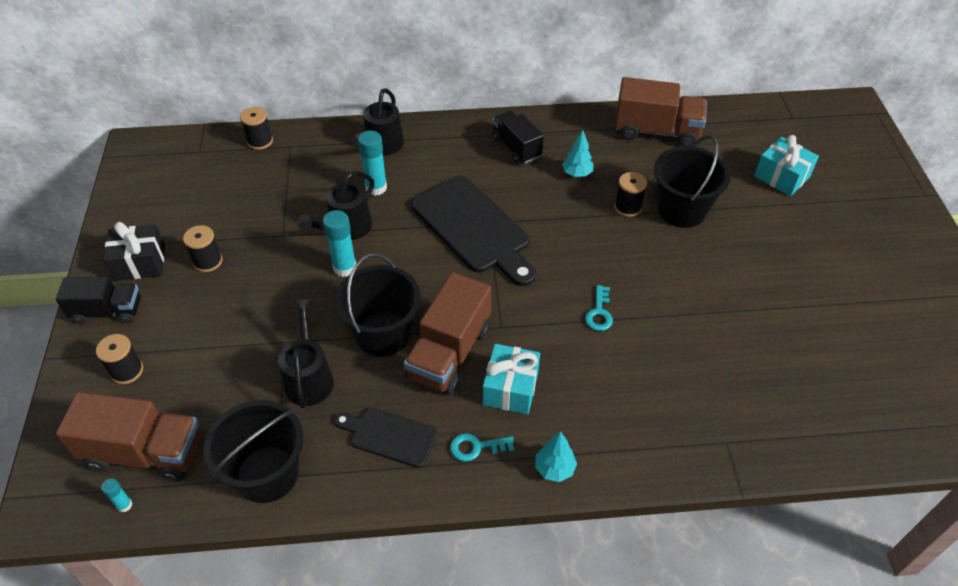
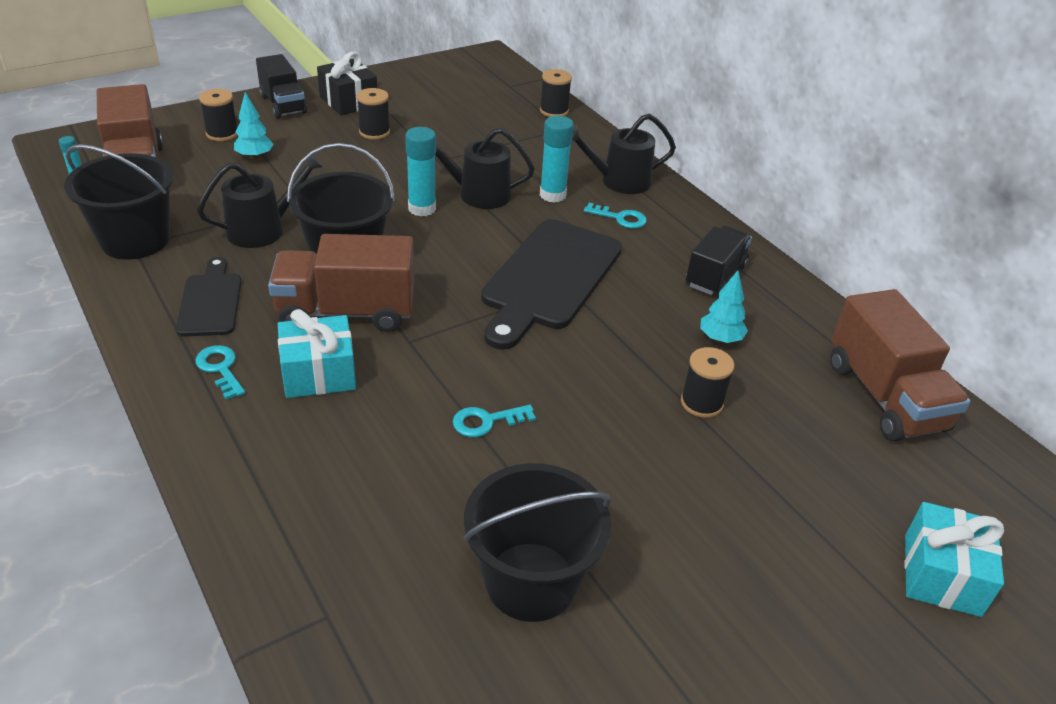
camera: 60 degrees right, 10 degrees down
turquoise tree [535,431,577,482] -> turquoise tree moved to [234,92,274,159]
black bucket [654,135,731,228] -> black bucket moved to [463,463,611,622]
none -> turquoise key [584,203,647,229]

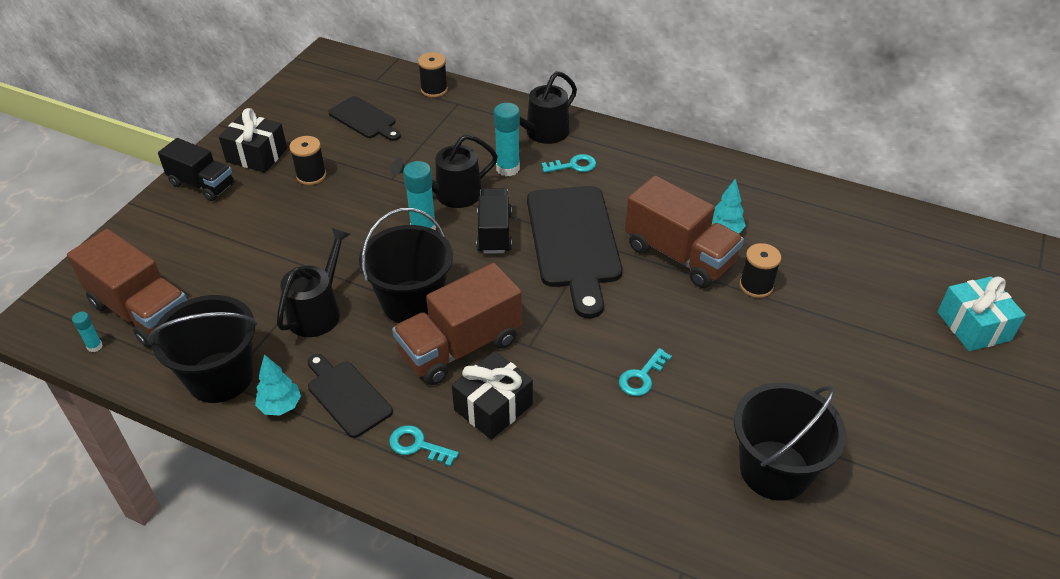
camera: 30 degrees left, 5 degrees up
black spool [199,89,237,141] -> none
turquoise tree [234,92,274,159] -> turquoise tree moved to [255,354,301,416]
turquoise gift [278,309,356,398] -> black gift [452,351,533,440]
black truck [686,225,752,296] -> black truck moved to [476,188,512,254]
brown truck [830,289,970,441] -> brown truck moved to [625,176,744,288]
none -> black cutting board [328,96,401,141]

